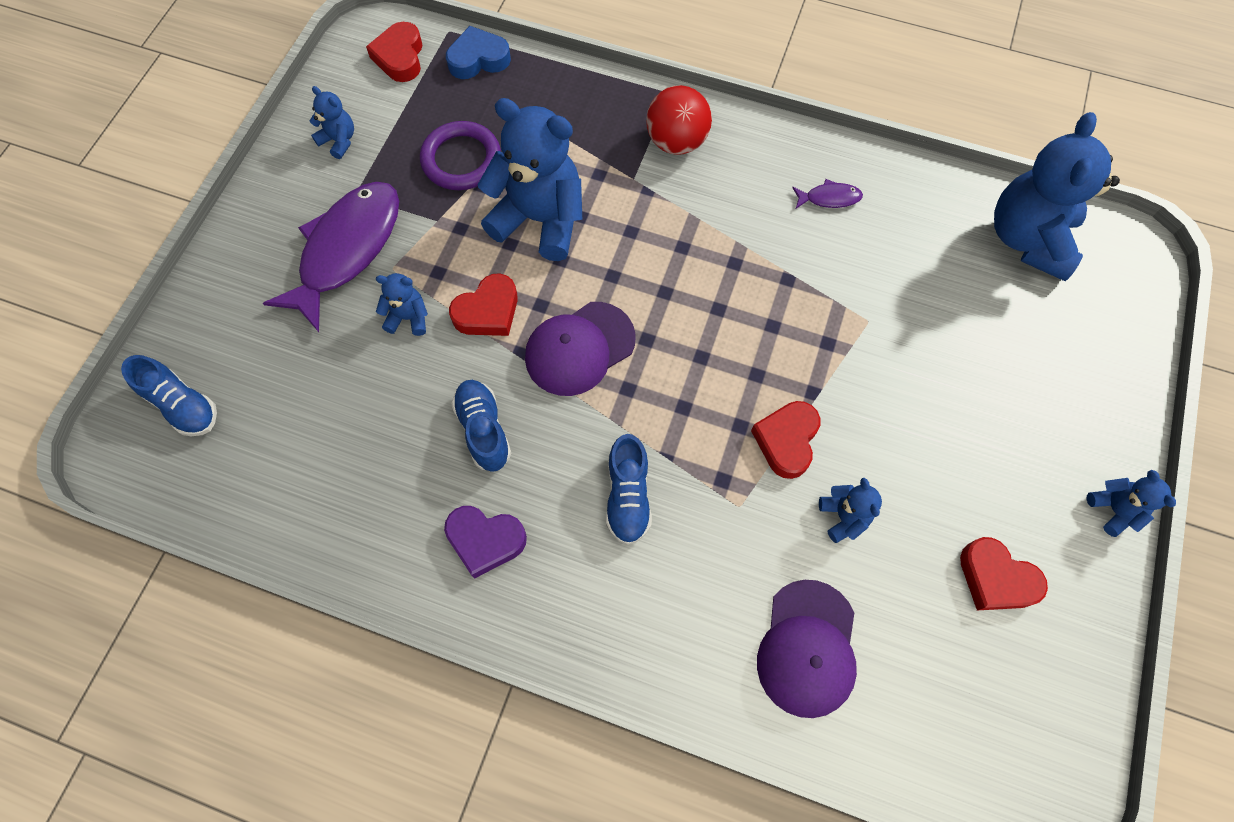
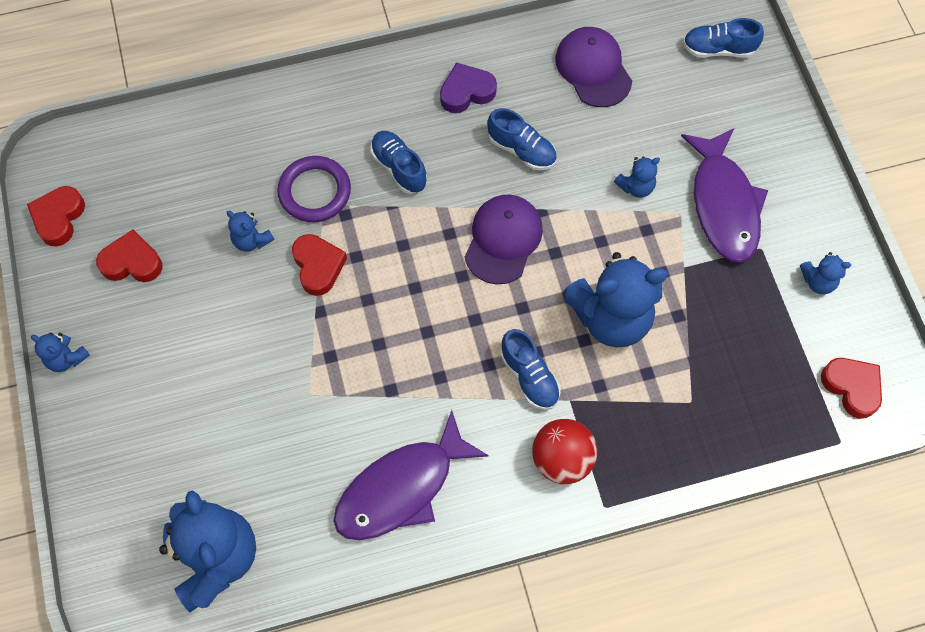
camera: 145 degrees right, 0 degrees up
purple ring [420,121,501,190] -> purple ring moved to [277,156,351,222]
blue heart [446,26,511,79] -> none
red heart [449,273,518,336] -> red heart moved to [27,186,85,246]
purple cap [757,580,857,718] -> purple cap moved to [555,27,632,107]
purple fish [792,179,863,208] -> purple fish [333,410,489,540], size x2.43
none -> blue shoe [501,329,561,410]

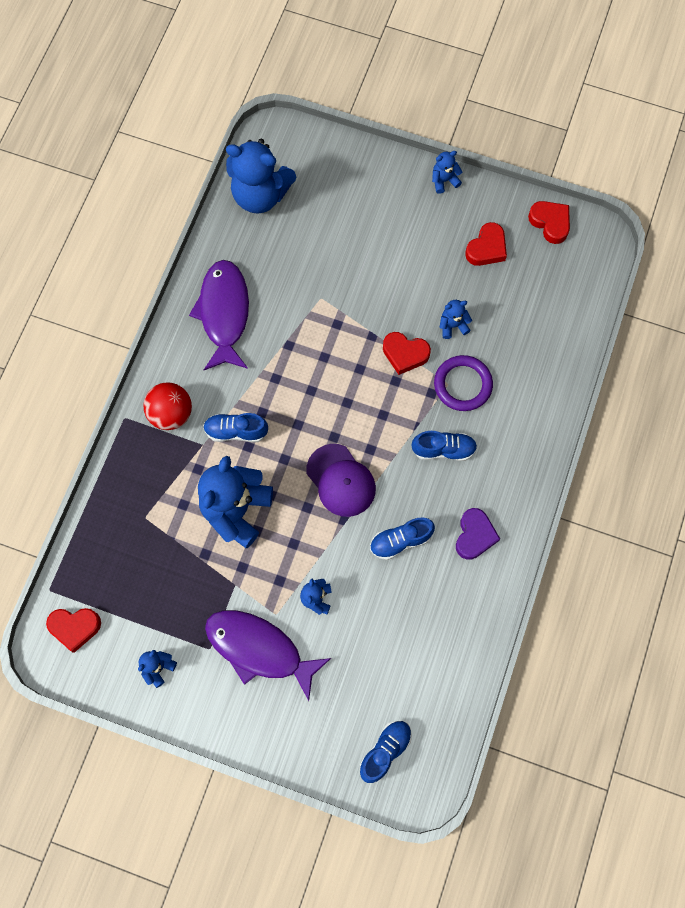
camera: 125 degrees right, 5 degrees up
purple cap [555,27,632,107] -> none

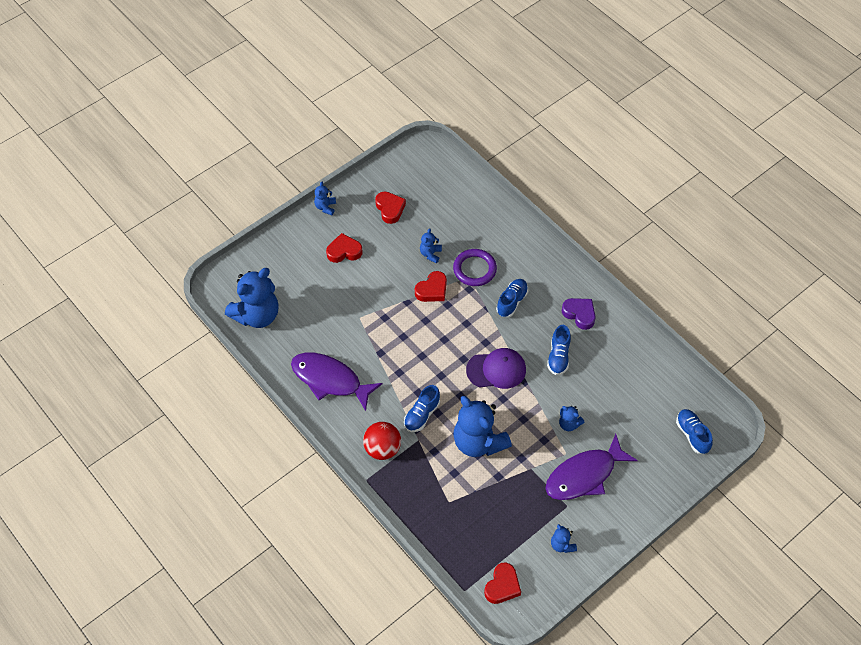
camera: 60 degrees left, 15 degrees down
red heart [528,201,570,244] -> red heart moved to [326,233,363,263]

